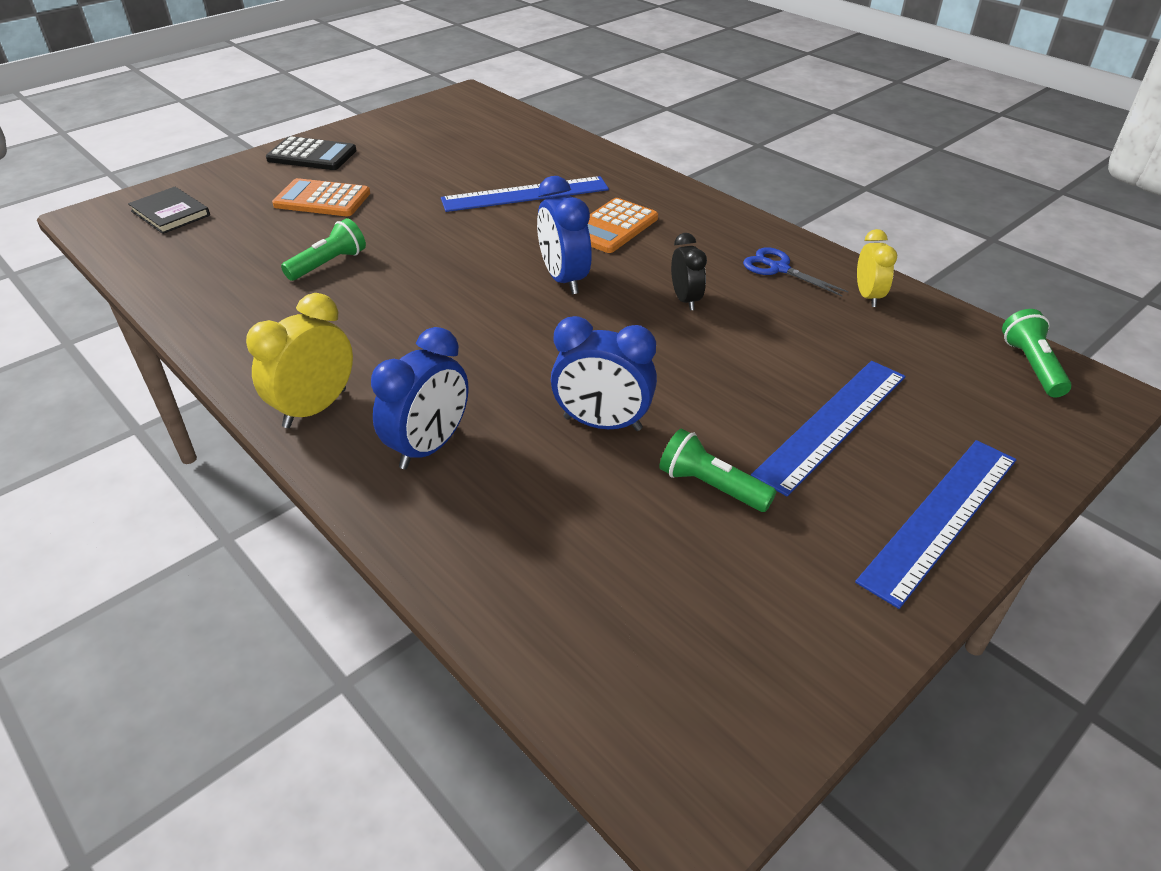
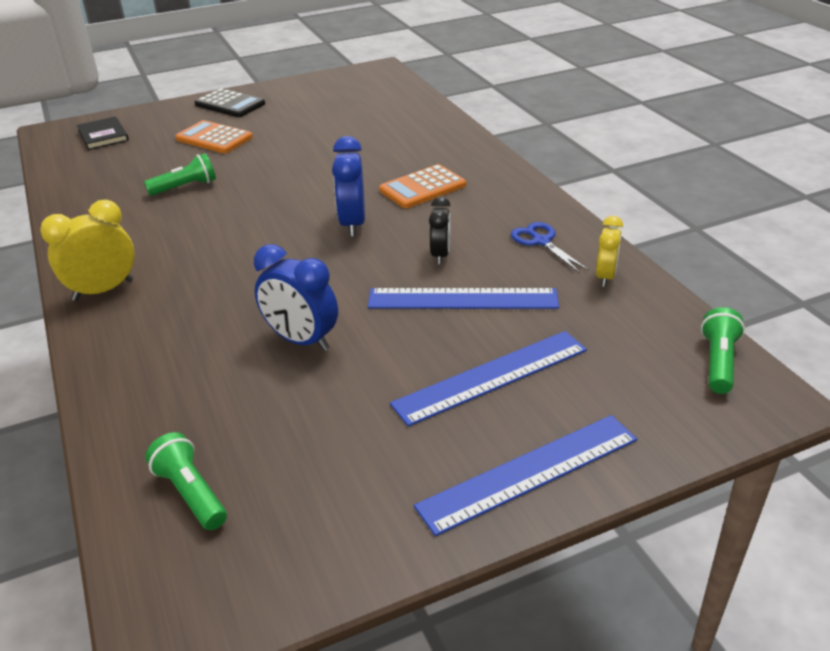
camera: 20 degrees right, 5 degrees down
blue clock [371,327,469,469] -> none
blue ruler [441,176,609,212] -> blue ruler moved to [368,288,559,309]
green flashlight [659,428,777,512] -> green flashlight moved to [145,432,227,530]

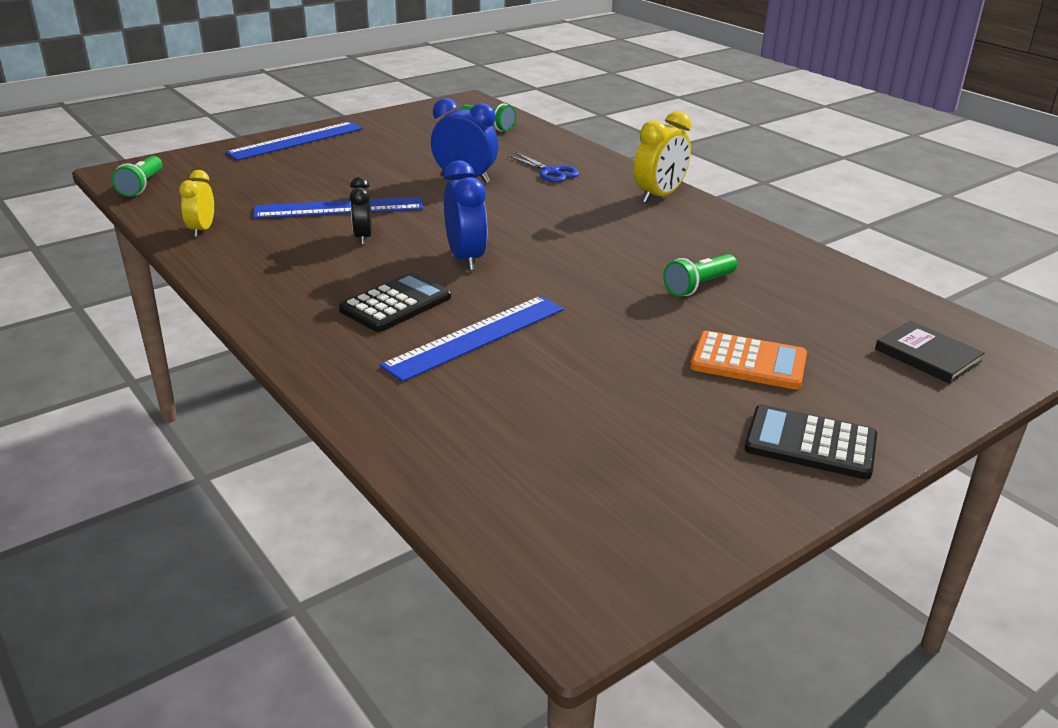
camera: 165 degrees right, 5 degrees down
orange calculator [379,164,466,209] -> black calculator [339,272,451,332]
blue ruler [390,331,587,427] -> blue ruler moved to [380,296,564,382]
blue scissors [511,222,589,273] -> blue scissors moved to [508,152,579,182]

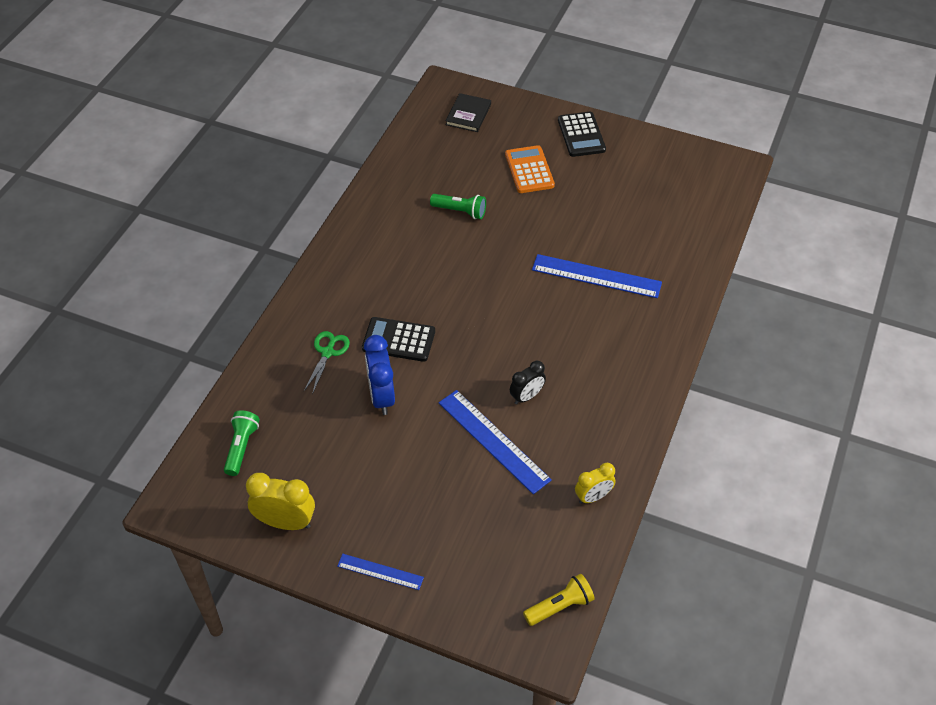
camera: 120 degrees left, 20 degrees up
green flashlight [112,156,163,197] -> yellow flashlight [523,574,595,626]
blue ruler [225,122,363,160] -> blue ruler [337,554,424,590], size x0.56
black calculator [339,272,451,332] -> black calculator moved to [362,317,435,362]
blue clock [444,160,488,271] -> none
blue scissors [508,152,579,182] -> green scissors [304,331,350,395]
yellow clock [634,111,691,203] -> yellow clock moved to [246,473,315,530]

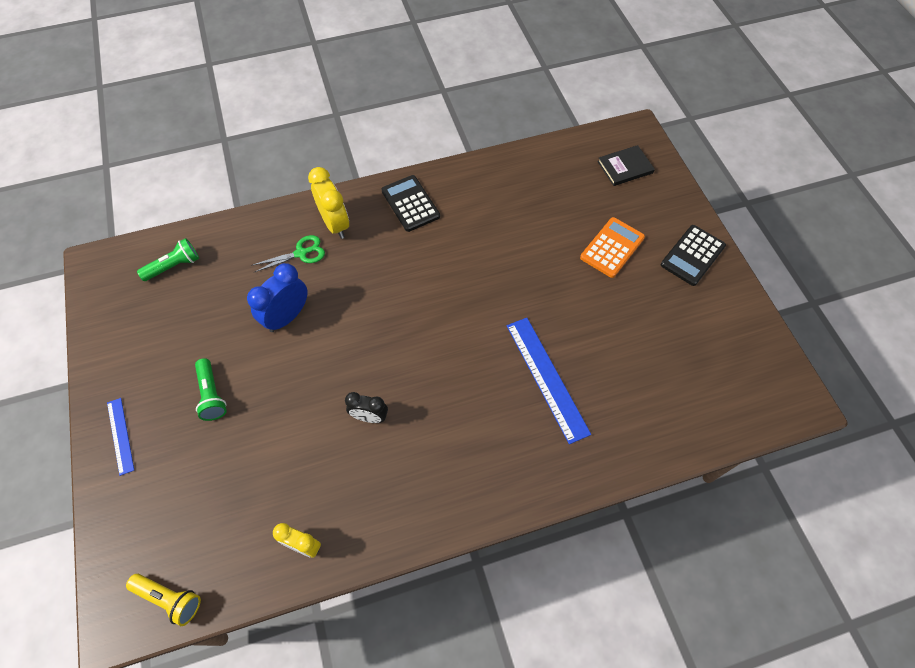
camera: 50 degrees right, 10 degrees up
yellow clock [246,473,315,530] -> yellow clock moved to [308,167,349,239]
black calculator [362,317,435,362] -> black calculator moved to [381,175,440,232]
green flashlight [430,194,486,219] -> green flashlight moved to [195,358,227,421]
blue ruler [439,390,552,494] -> none

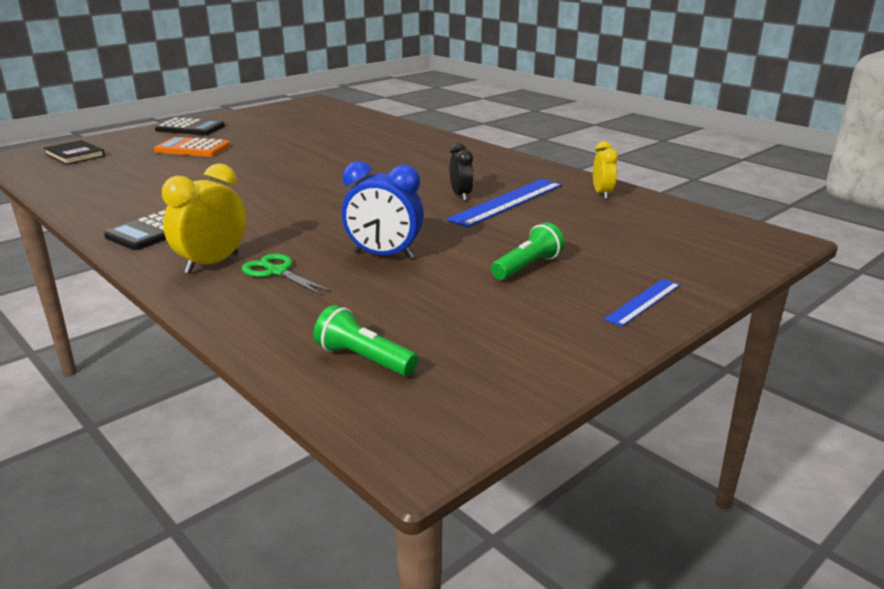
camera: 115 degrees left, 35 degrees down
yellow flashlight [126,574,201,626] -> none
blue ruler [507,318,591,444] -> blue ruler moved to [446,179,562,227]

